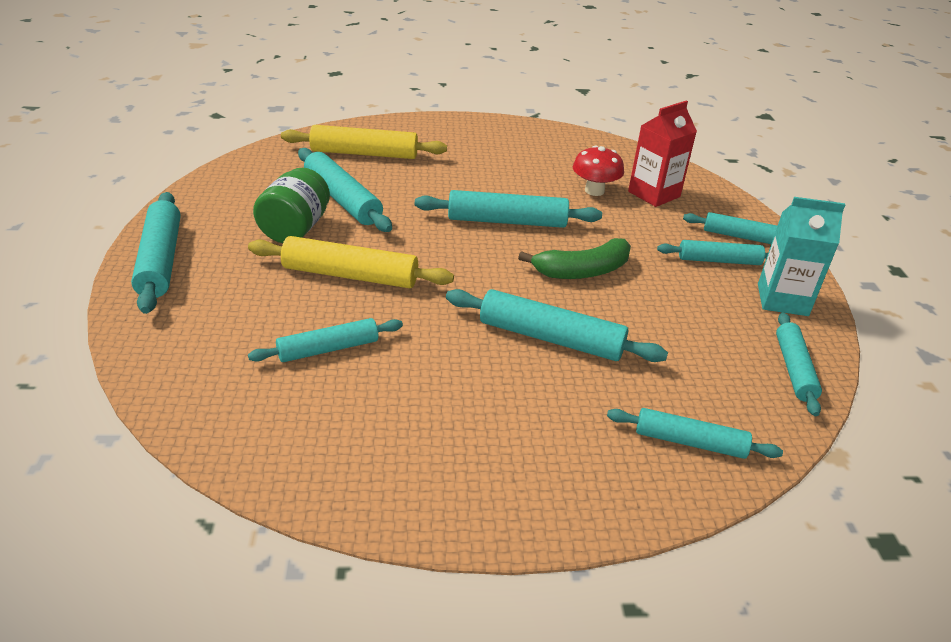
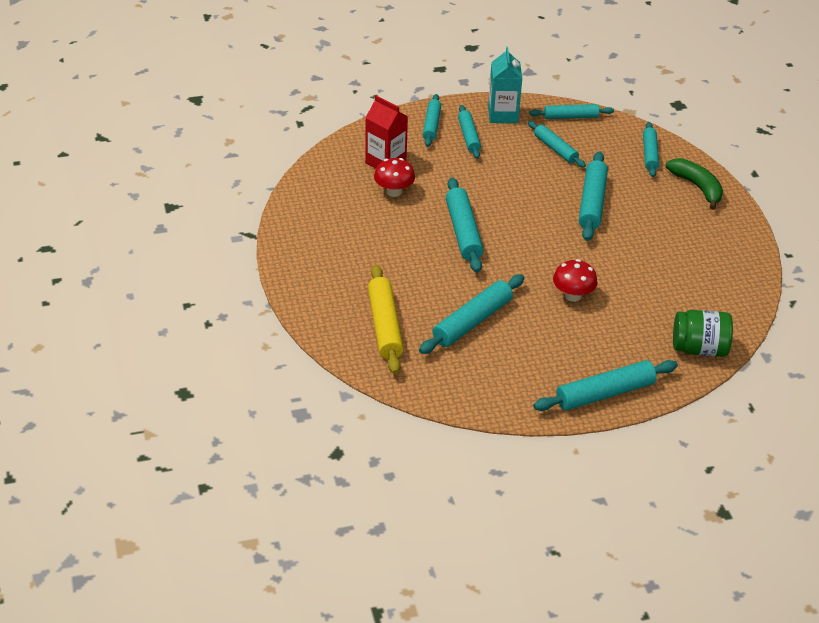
camera: 100 degrees left, 5 degrees up
yellow rolling pin [248,236,454,288] -> red mushroom [553,259,598,302]
turquoise rolling pin [248,318,403,362] -> turquoise rolling pin moved to [528,121,586,168]
green jar [253,168,330,243] -> green jar moved to [673,310,733,357]
green banana [518,238,631,279] -> green banana moved to [666,158,723,210]

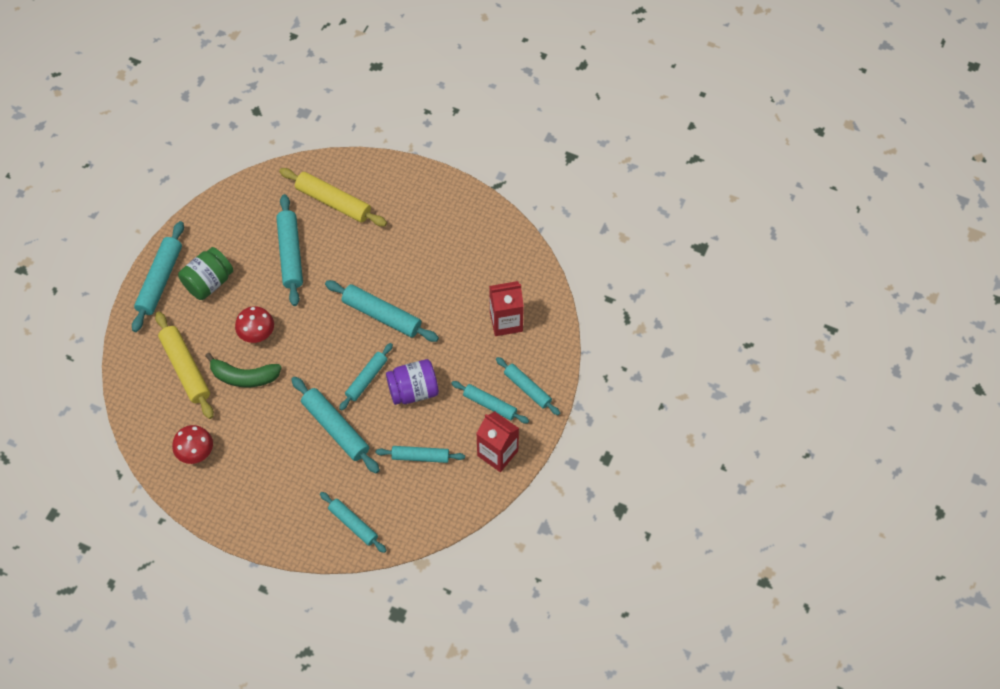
camera: 130 degrees right, 20 degrees up
red mushroom [374,158,415,197] -> red mushroom moved to [172,425,213,464]
turquoise carton [488,47,522,123] -> red carton [476,412,519,472]
turquoise rolling pin [529,104,614,119] -> turquoise rolling pin moved to [339,343,393,411]
green banana [666,158,723,210] -> green banana moved to [205,353,282,387]
green jar [673,310,733,357] -> green jar moved to [178,247,233,300]
none -> yellow rolling pin [155,311,214,419]
none -> purple jar [386,359,439,405]

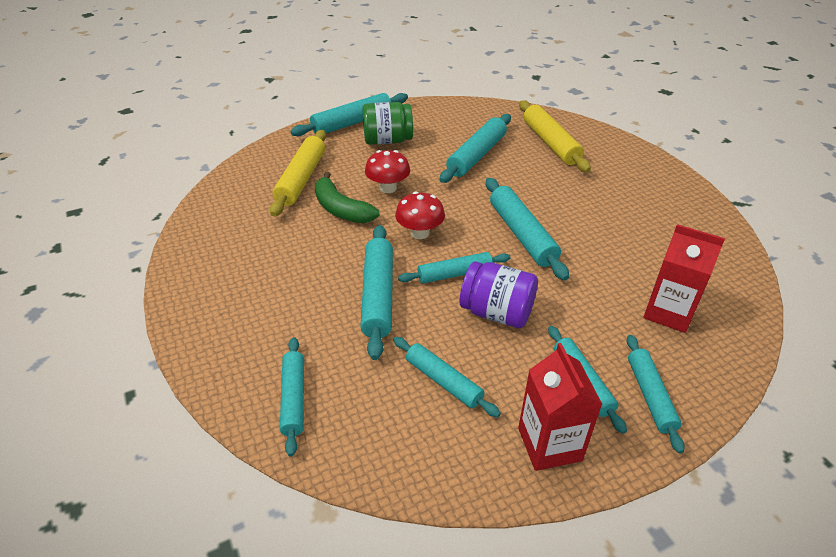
camera: 40 degrees right, 20 degrees down
red mushroom [172,425,213,464] -> red mushroom moved to [395,191,445,239]

